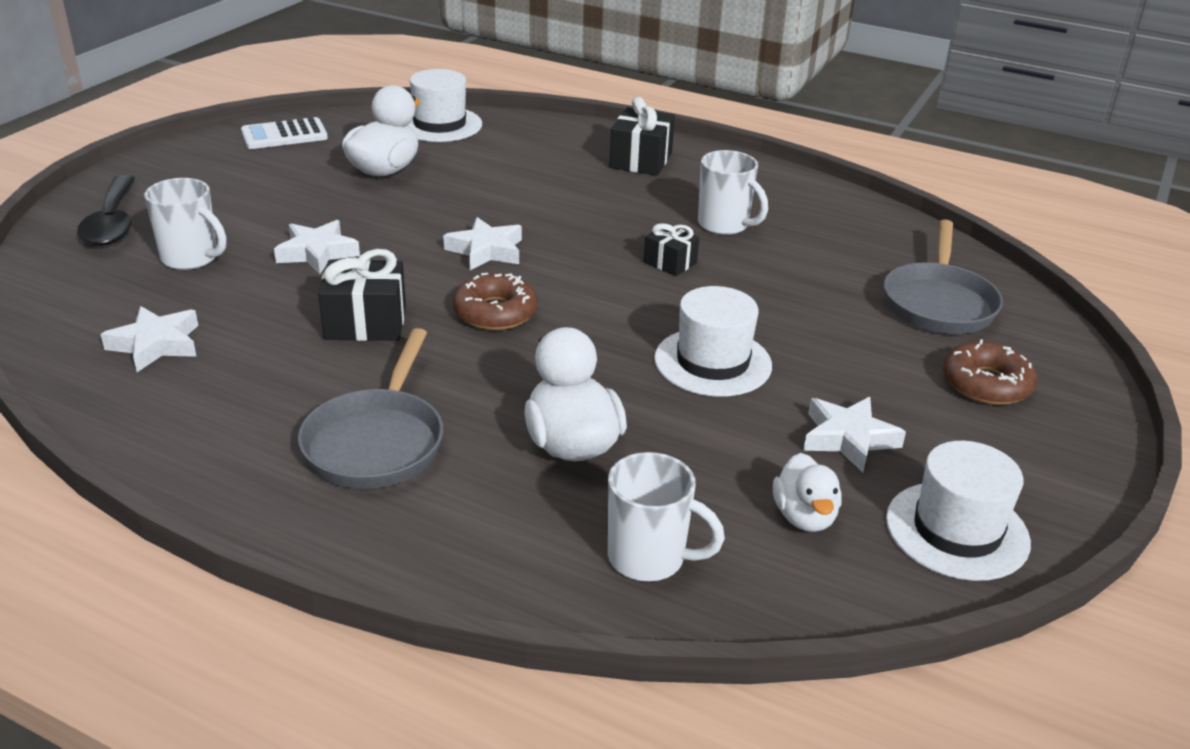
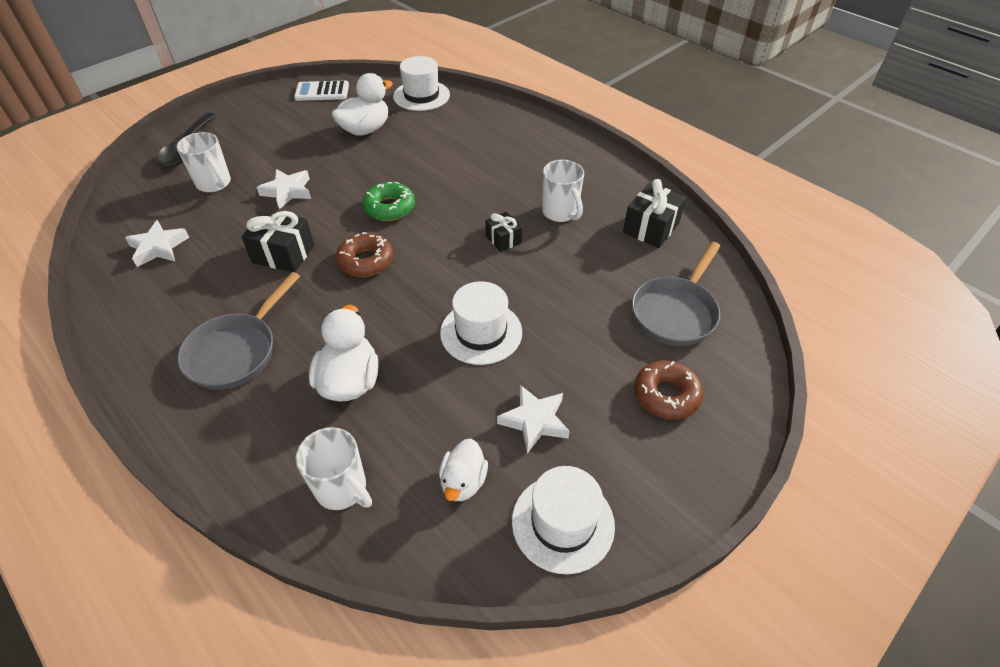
camera: 20 degrees right, 15 degrees up
white star [443,217,522,270] -> green donut [362,182,415,221]
black gift [609,97,675,176] -> black gift moved to [623,179,686,248]

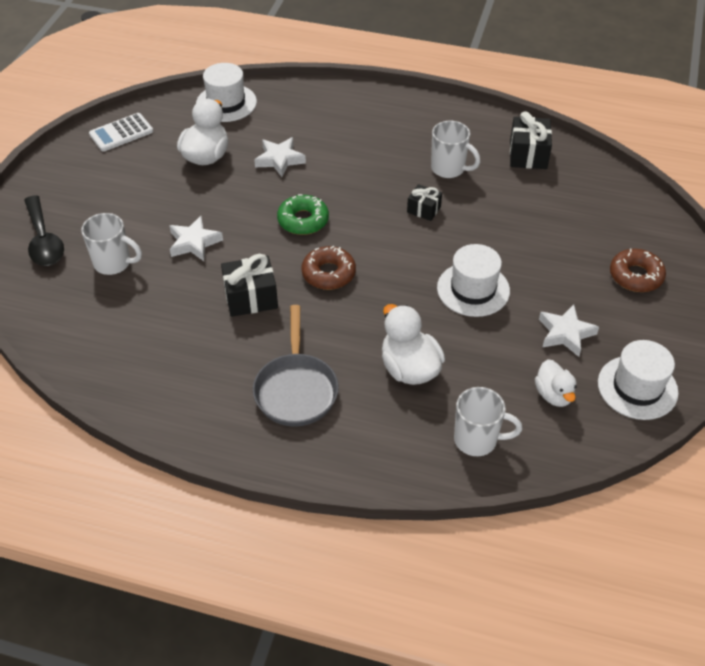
camera: 30 degrees left, 0 degrees up
white star [125,220,189,267] -> white star moved to [254,137,306,177]
grey pan [632,242,720,346] -> none

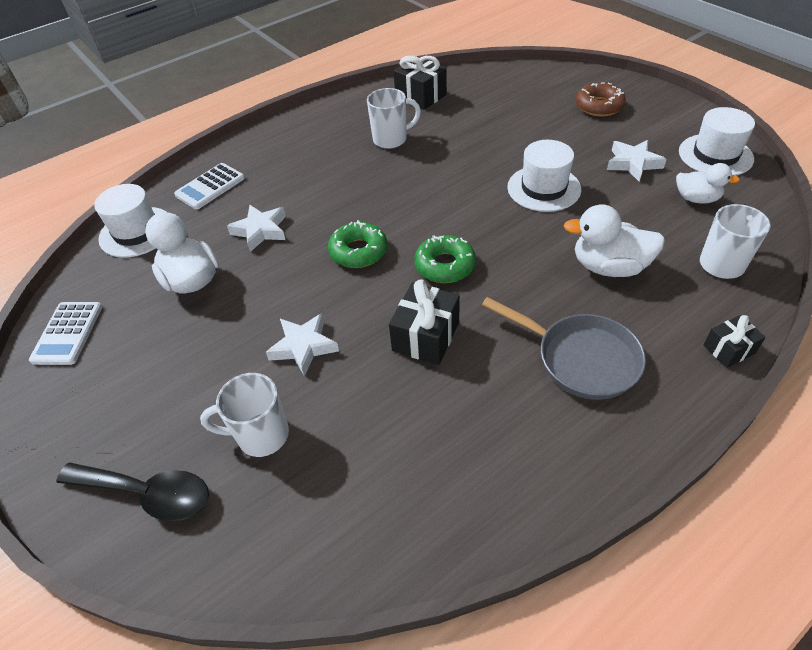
camera: 50 degrees left, 0 degrees up
white mug [81,213,142,275] -> white mug turned 150 degrees counterclockwise [200,373,289,457]
brown donut [302,246,356,290] -> green donut [414,235,476,283]
black gift [407,184,442,221] -> black gift moved to [703,315,766,368]
none -> white calculator [174,163,245,210]

